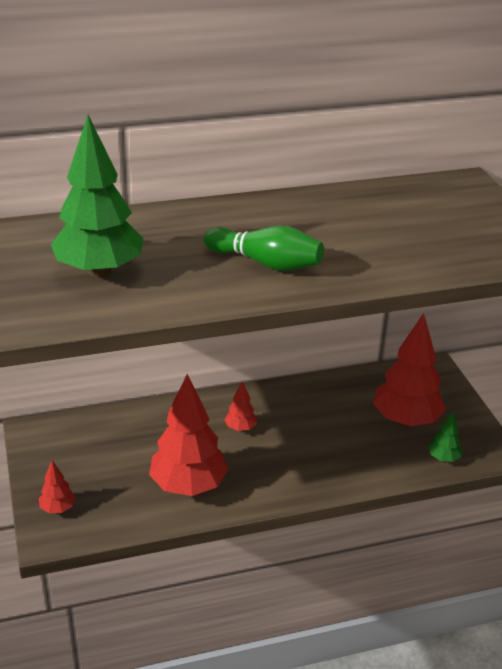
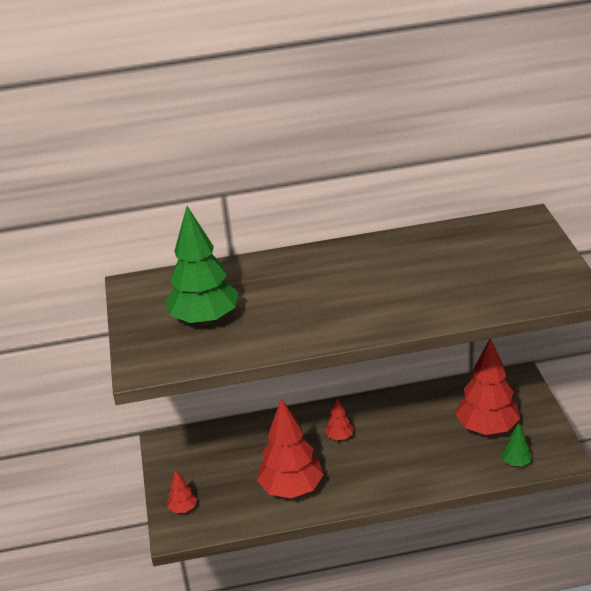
camera: 10 degrees right, 0 degrees up
green bowling pin [204,226,324,271] -> none

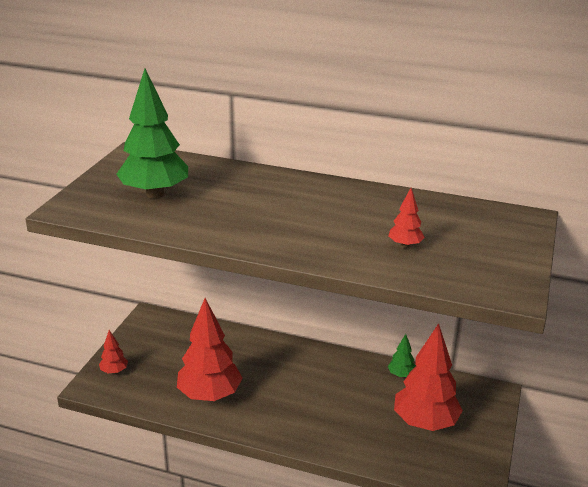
camera: 25 degrees right, 5 degrees down
red tree [325,399,353,440] -> red tree moved to [388,188,425,248]
green tree [502,423,532,466] -> green tree moved to [388,334,415,378]

